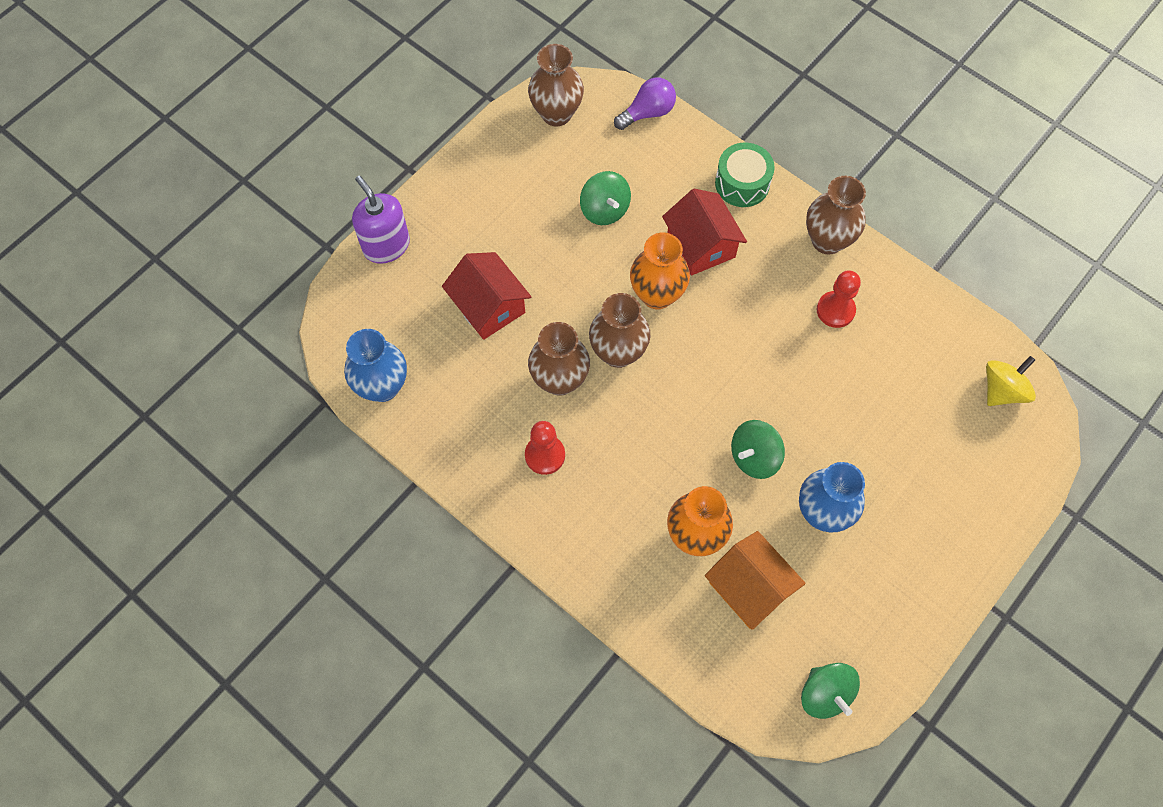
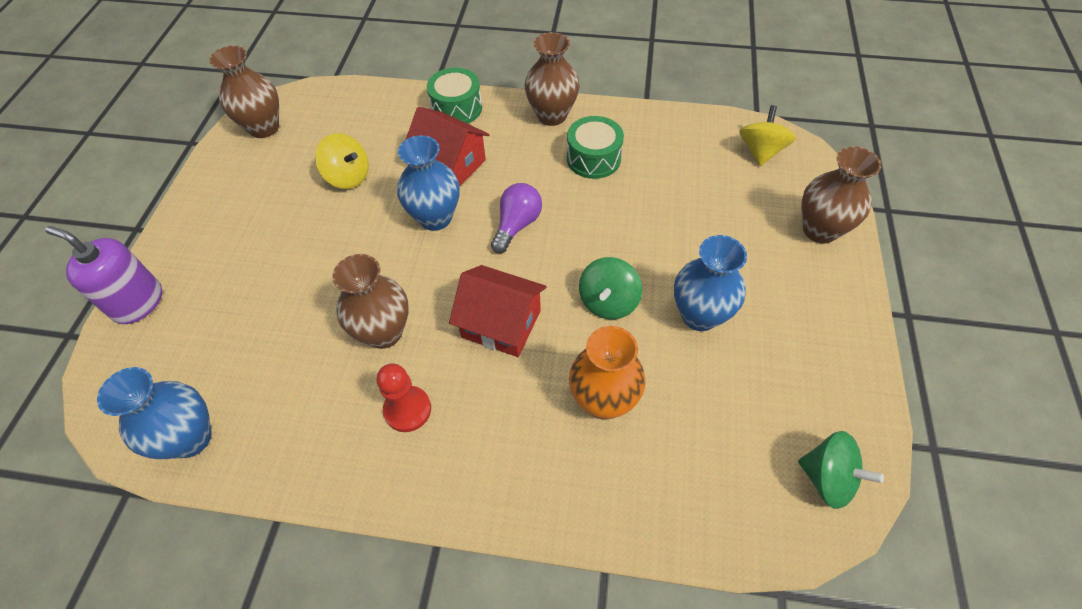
camera: 30 degrees left, 10 degrees down
red house [442,252,531,340] -> red house moved to [449,265,547,357]
green spinning top [580,171,631,225] -> yellow spinning top [315,133,369,189]
brown vase [589,293,650,368] -> brown vase moved to [801,146,881,244]
purple light bulb [614,77,676,130] -> purple light bulb moved to [491,183,542,253]
orange vase [630,232,690,309] -> blue vase [397,135,460,231]
orange house [705,531,806,630] -> none
red pawn [817,270,861,328] -> green drum [567,116,624,179]

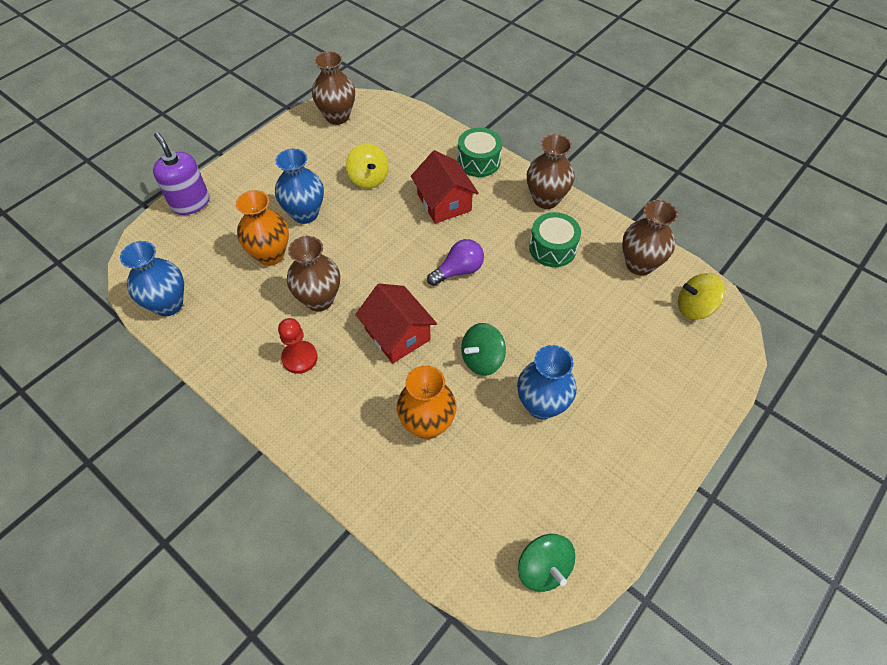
camera: 30 degrees right, 0 degrees up
blue vase [397,135,460,231] -> blue vase moved to [275,148,324,224]
yellow spinning top [739,105,796,166] -> yellow spinning top turned 135 degrees counterclockwise [678,273,725,320]
brown vase [801,146,881,244] -> brown vase moved to [622,200,678,276]
none -> orange vase [236,190,289,266]

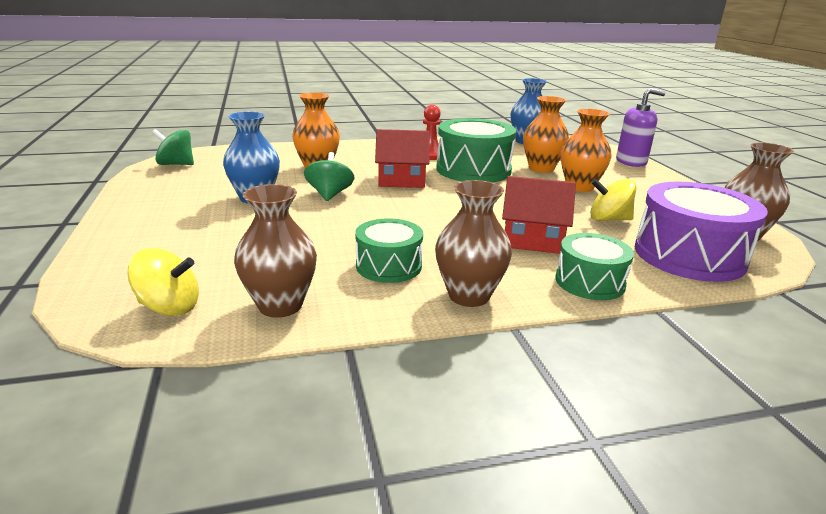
camera: 125 degrees right, 30 degrees down
blue vase [275,148,324,224] -> orange vase [561,109,612,192]
brown vase [287,236,340,311] -> green drum [436,118,516,182]
purple light bulb [427,239,484,286] -> none
yellow spinning top [678,273,725,320] -> yellow spinning top turned 60 degrees clockwise [127,248,199,316]
none -> purple drum [635,181,768,282]

